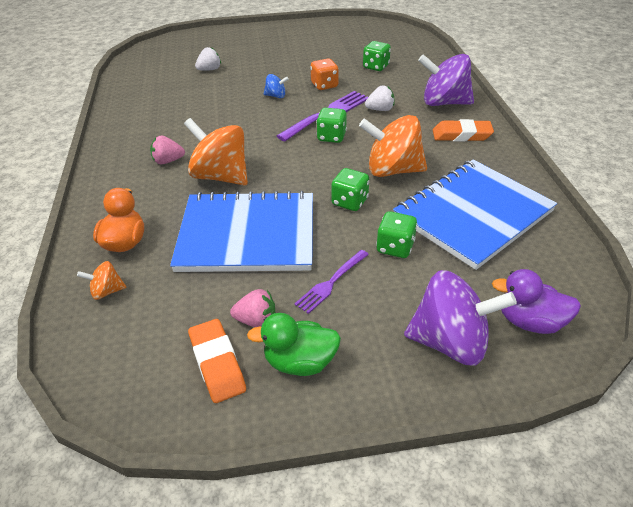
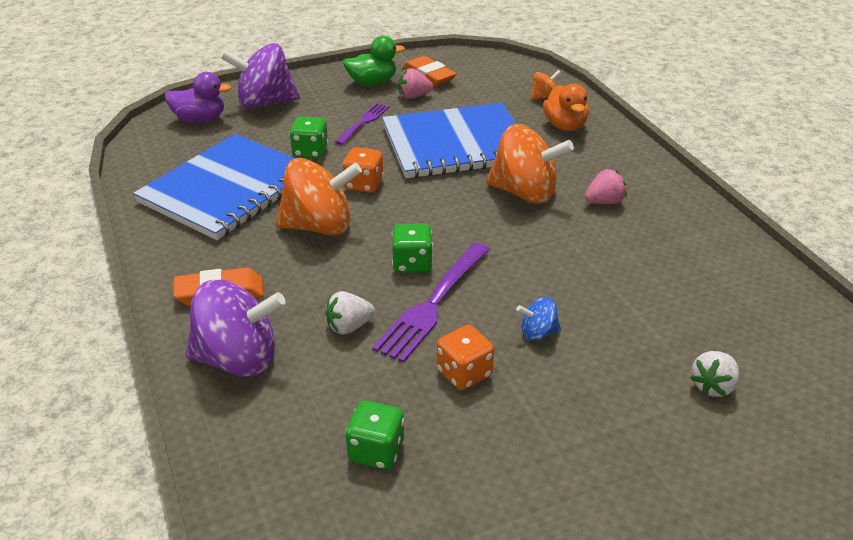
camera: 165 degrees right, 5 degrees down
green dice [331,168,369,211] -> orange dice [342,147,384,193]

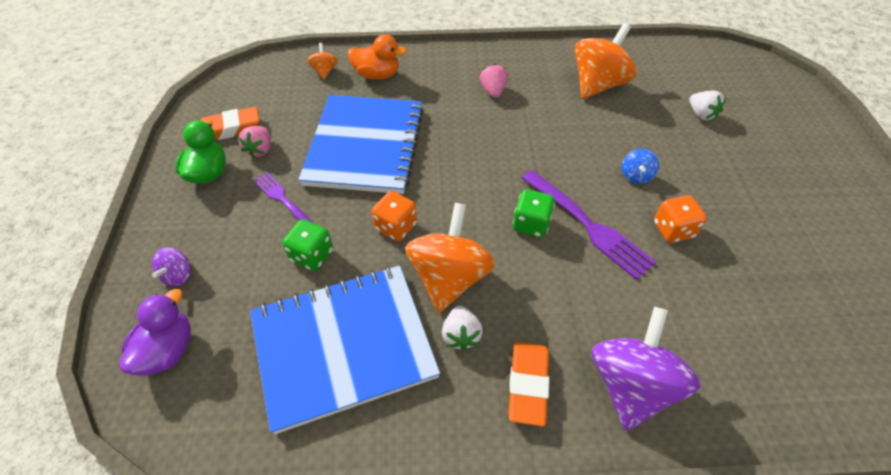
camera: 70 degrees left, 15 degrees up
blue notebook [133,134,296,240] -> blue notebook turned 75 degrees counterclockwise [250,266,440,434]
purple spinning top [220,43,300,109] -> purple spinning top [152,247,190,286], size x0.46
white strawberry [325,291,375,335] -> white strawberry moved to [442,305,483,351]
green dice [345,401,404,470] -> none
orange spinning top [486,124,574,204] -> orange spinning top moved to [575,23,637,99]

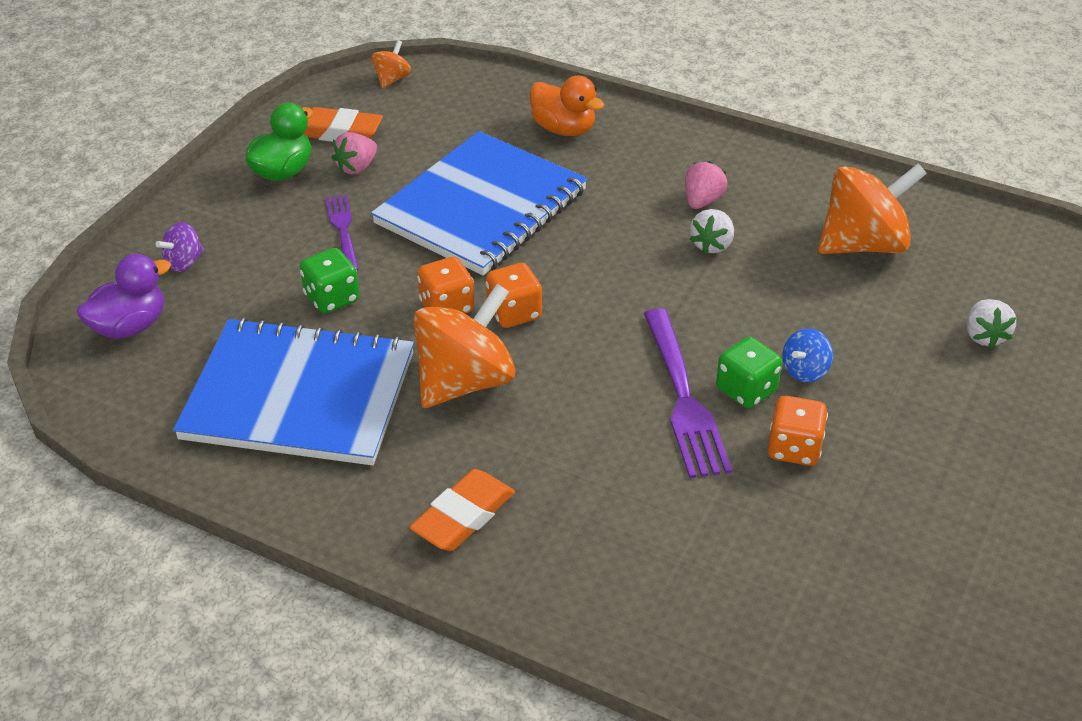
camera: 30 degrees right, 10 degrees down
orange spinning top [307,43,338,79] -> orange spinning top moved to [371,40,411,89]
white strawberry [442,305,483,351] -> white strawberry moved to [690,209,734,254]
green dice [513,189,555,237] -> green dice moved to [716,337,782,408]
purple spinning top [592,307,700,430] -> none
none -> orange dice [485,263,542,328]

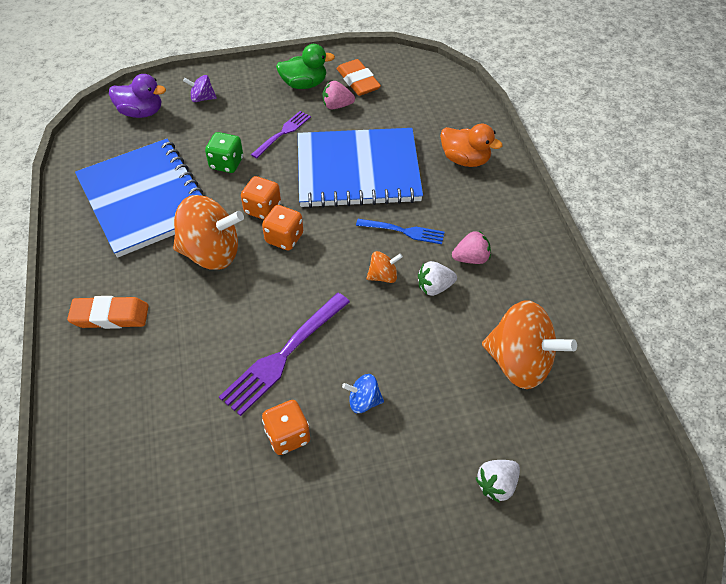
camera: 50 degrees right, 10 degrees up
orange spinning top [371,40,411,89] -> orange spinning top moved to [366,251,403,283]
orange duck [530,76,604,136] -> orange duck turned 60 degrees counterclockwise [440,124,503,167]
green dice [716,337,782,408] -> none
none -> blue fork [356,219,444,244]

